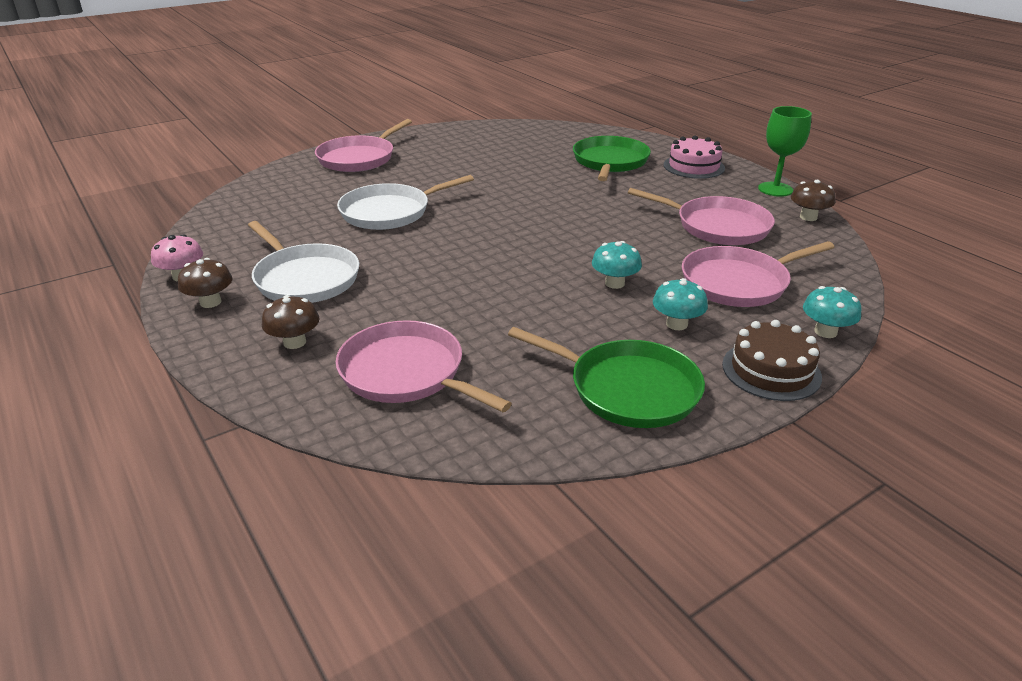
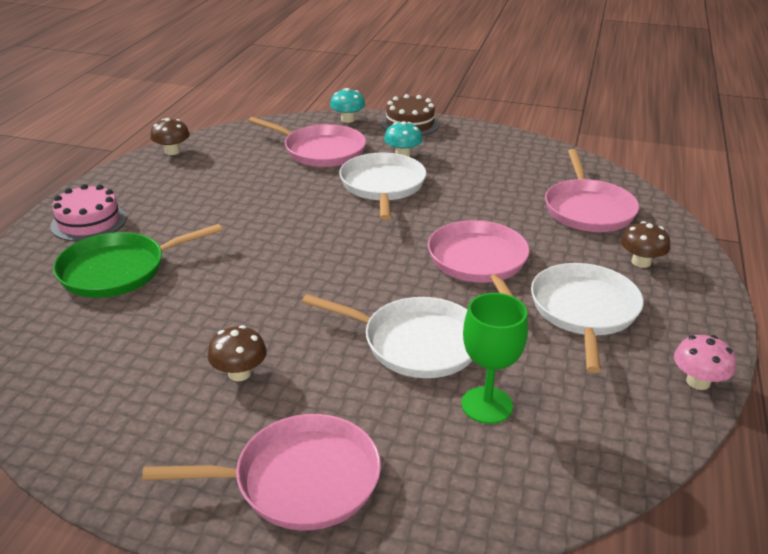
camera: 130 degrees left, 0 degrees up
brown mushroom [178,258,232,308] -> brown mushroom moved to [208,325,267,381]
green pan [508,327,705,428] -> none
turquoise mushroom [592,241,642,289] -> white pan [339,152,426,220]
pink pan [628,188,775,245] -> pink pan moved to [428,220,530,297]
green goblet [758,106,812,197] -> green goblet moved to [461,293,528,424]

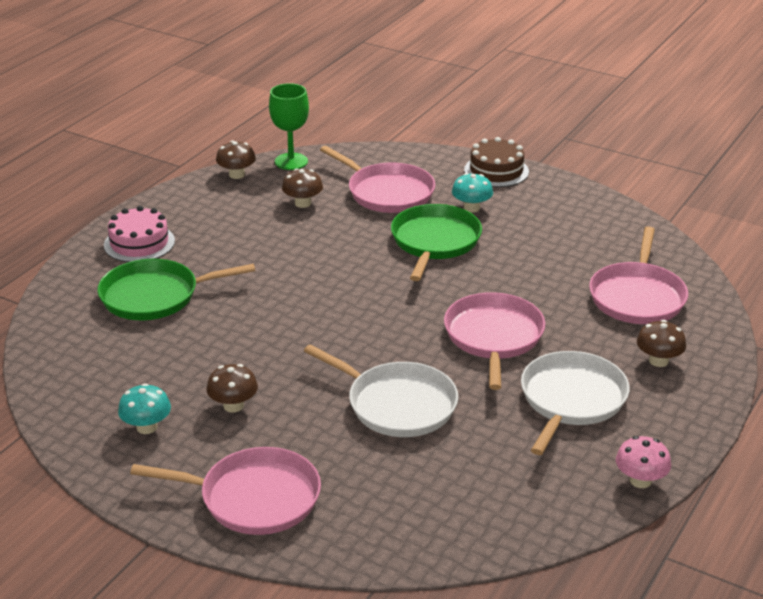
camera: 15 degrees right, 0 degrees up
turquoise mushroom [330,88,365,123] -> turquoise mushroom moved to [118,383,171,434]
white pan [339,152,426,220] -> green pan [391,204,482,281]
green goblet [461,293,528,424] -> green goblet moved to [269,83,309,170]
none -> brown mushroom [282,168,323,208]

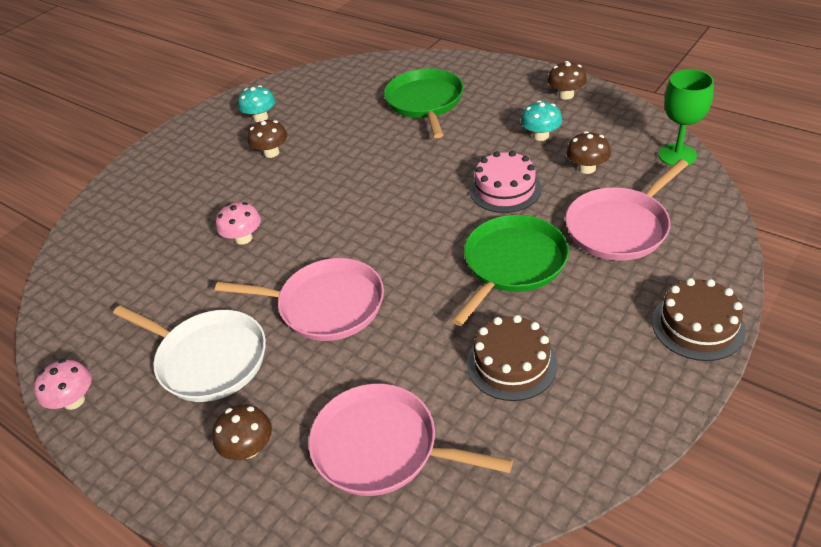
camera: 100 degrees right, 10 degrees up
pink cake [104,206,175,262] -> pink cake moved to [470,151,542,213]
pink pan [130,447,321,535] -> none
brown mushroom [216,141,256,179] -> brown mushroom moved to [548,61,587,99]
white pan [304,344,458,437] -> pink mushroom [216,202,261,245]
green pan [391,204,482,281] -> green pan turned 75 degrees counterclockwise [452,215,569,326]
turquoise mushroom [452,173,493,213] -> turquoise mushroom moved to [521,100,562,141]
none -> brown cake [467,315,558,401]

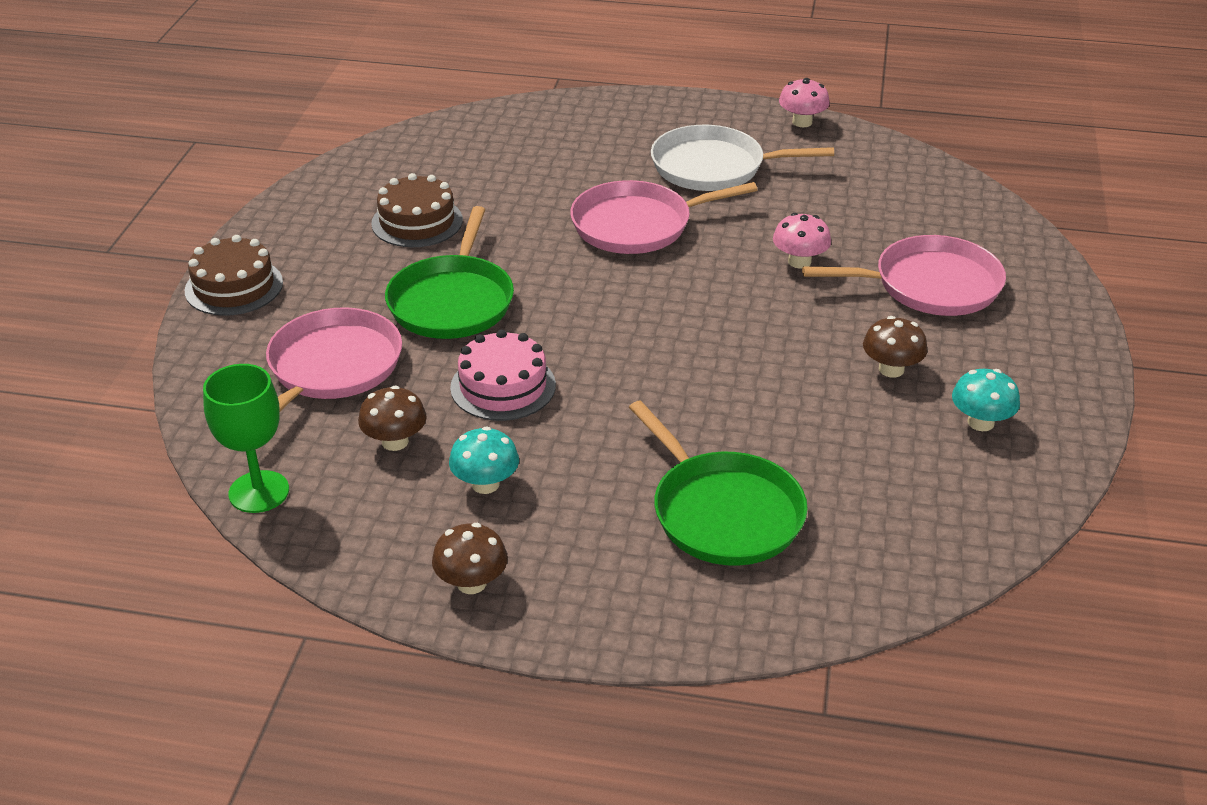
camera: 150 degrees right, 5 degrees down
brown mushroom [212,405,272,460] -> none
pink pan [309,383,513,496] -> pink pan moved to [802,235,1006,316]

